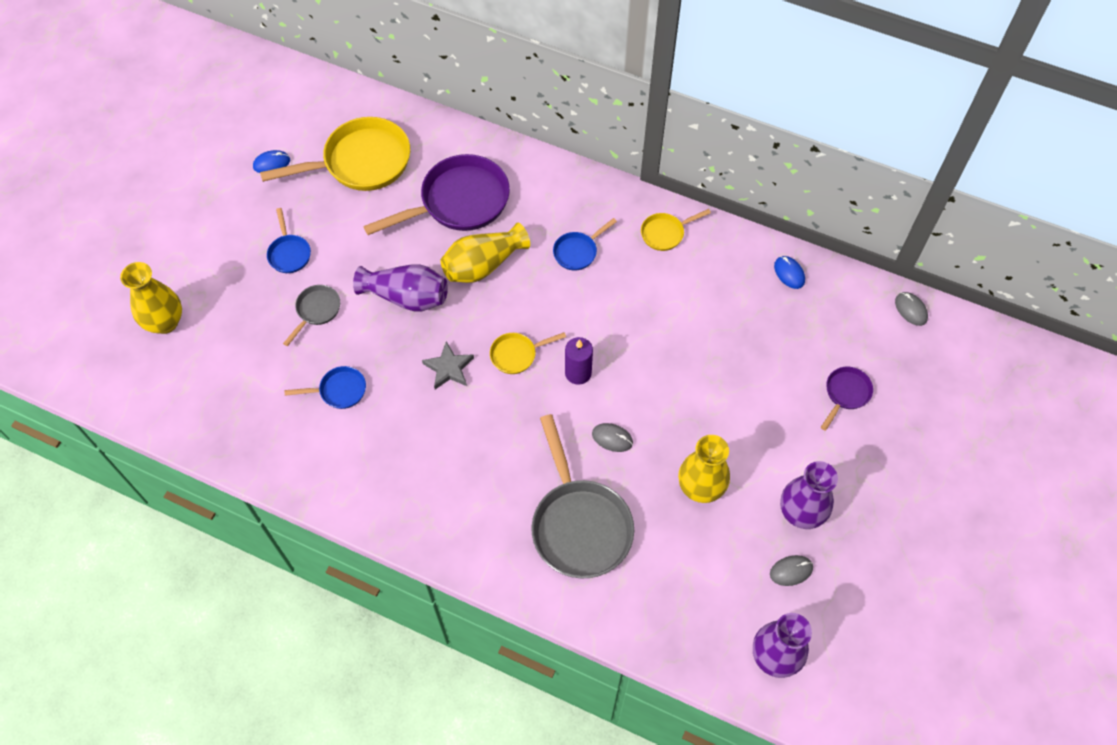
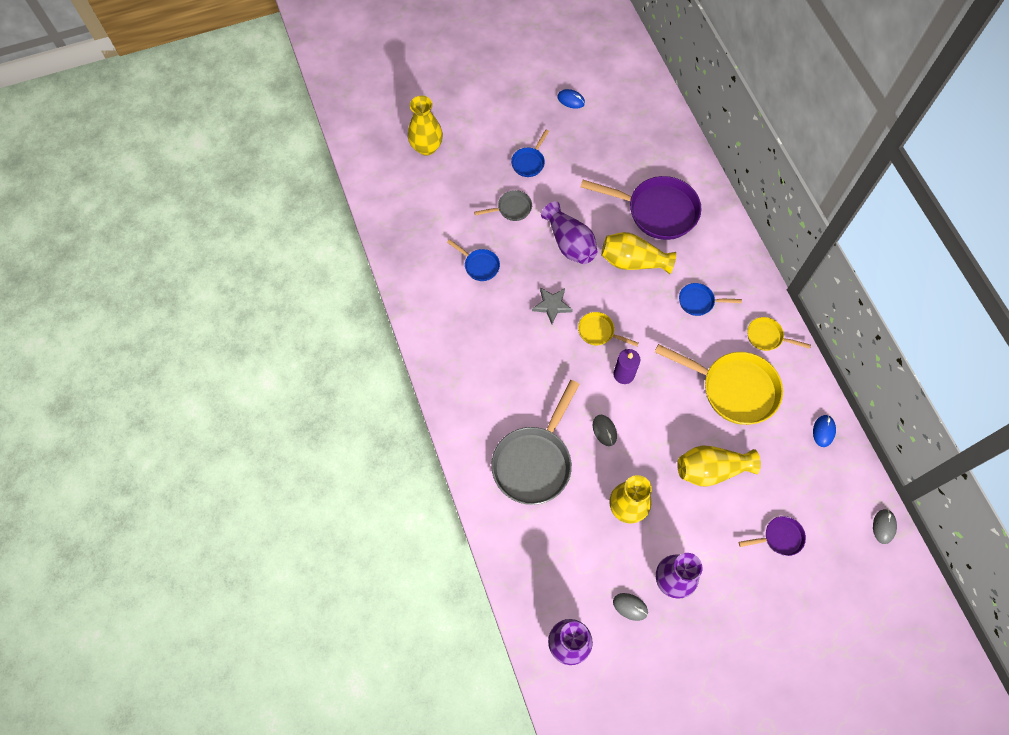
camera: 45 degrees right, 5 degrees up
yellow pan [260,117,410,191] -> yellow pan moved to [655,344,783,425]
none -> yellow vase [677,445,761,487]

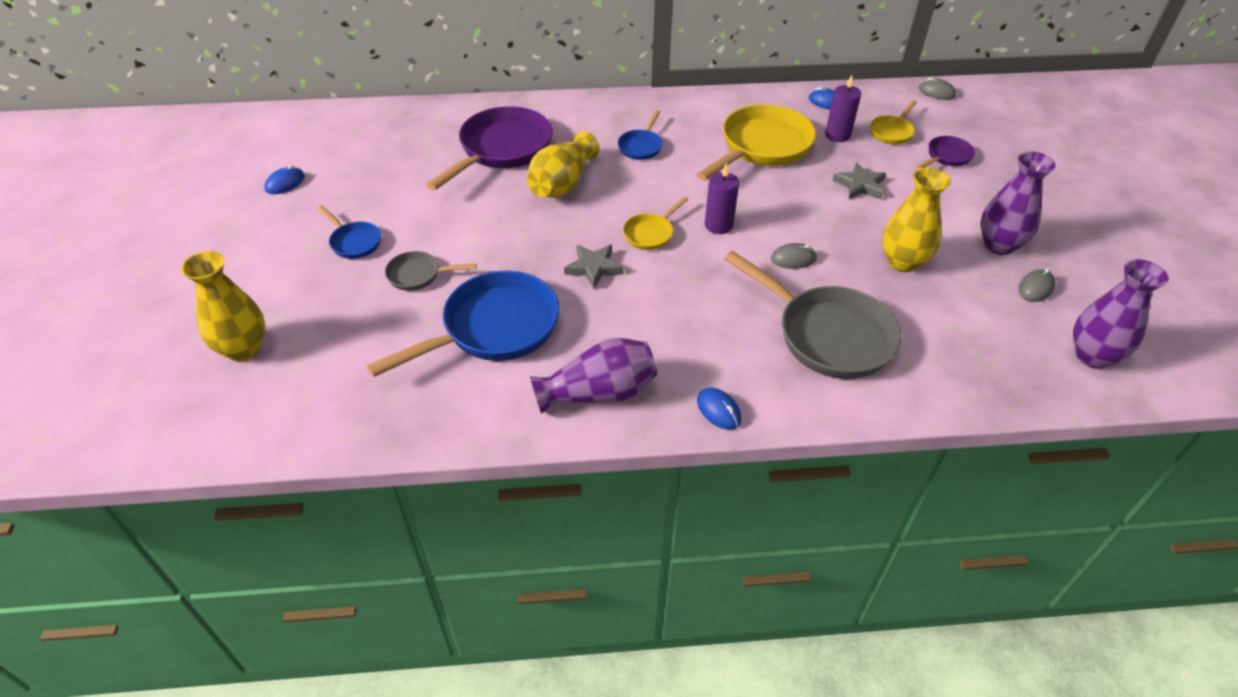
camera: 75 degrees left, 20 degrees down
blue pan [447,239,500,281] -> blue pan [366,271,559,377], size x2.06
grey pan [474,190,532,221] -> grey pan turned 90 degrees counterclockwise [385,251,477,291]
purple vase [541,201,598,264] -> purple vase moved to [530,338,657,414]
yellow vase [677,445,761,487] -> grey star [832,162,886,199]
purple pan [739,516,806,556] -> purple pan turned 45 degrees clockwise [917,136,975,169]
yellow pan [747,317,811,351] -> yellow pan moved to [870,100,917,144]
none -> blue mouse [697,388,741,429]
none -> purple candle [825,75,861,142]

